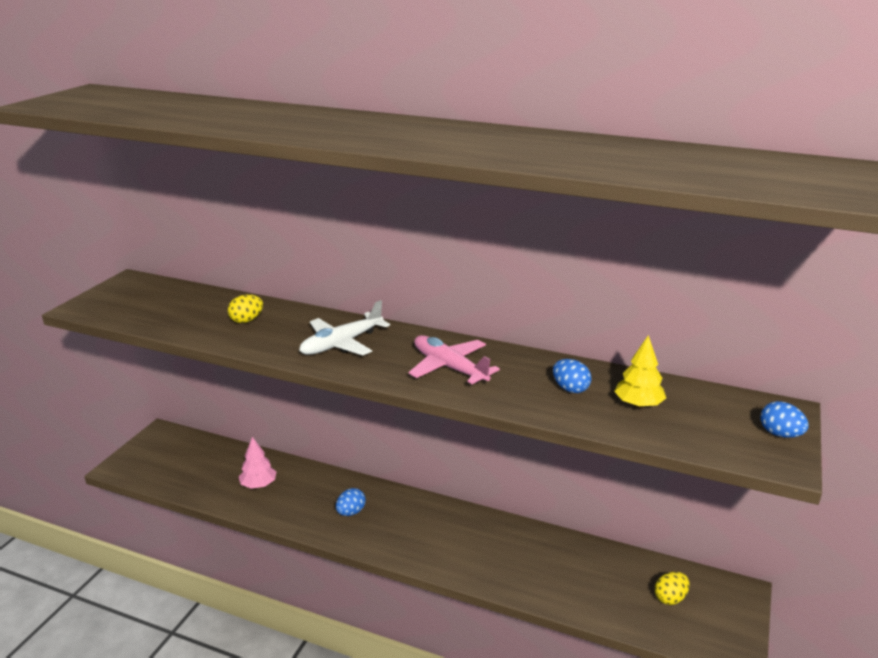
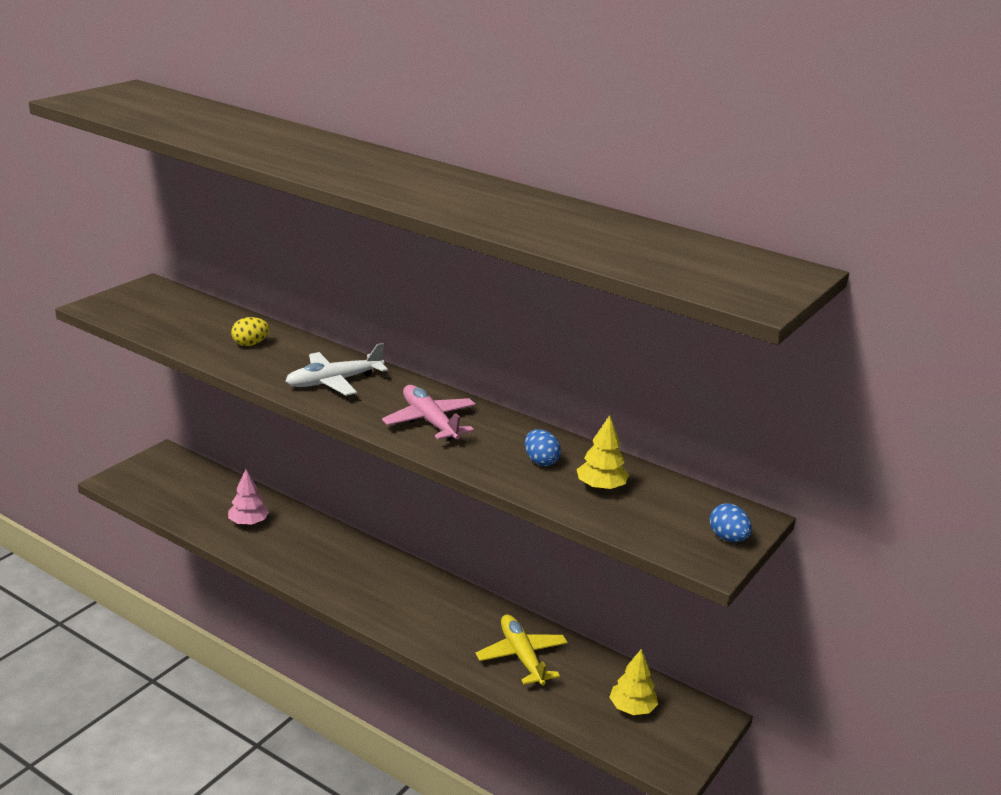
camera: 10 degrees right, 0 degrees up
blue egg [336,488,366,516] -> none
yellow egg [655,572,690,605] -> yellow tree [609,649,658,715]
none -> yellow plane [476,614,568,685]

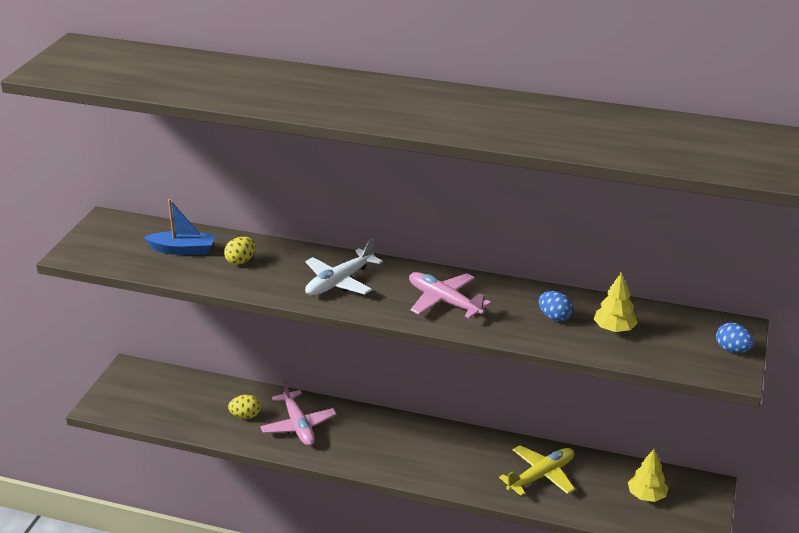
camera: 15 degrees left, 5 degrees up
pink tree [228,469,269,525] -> yellow egg [228,395,261,419]
yellow plane [476,614,568,685] -> yellow plane turned 90 degrees clockwise [499,445,575,496]
none -> blue boat [144,199,215,255]
none -> pink plane [260,380,336,446]

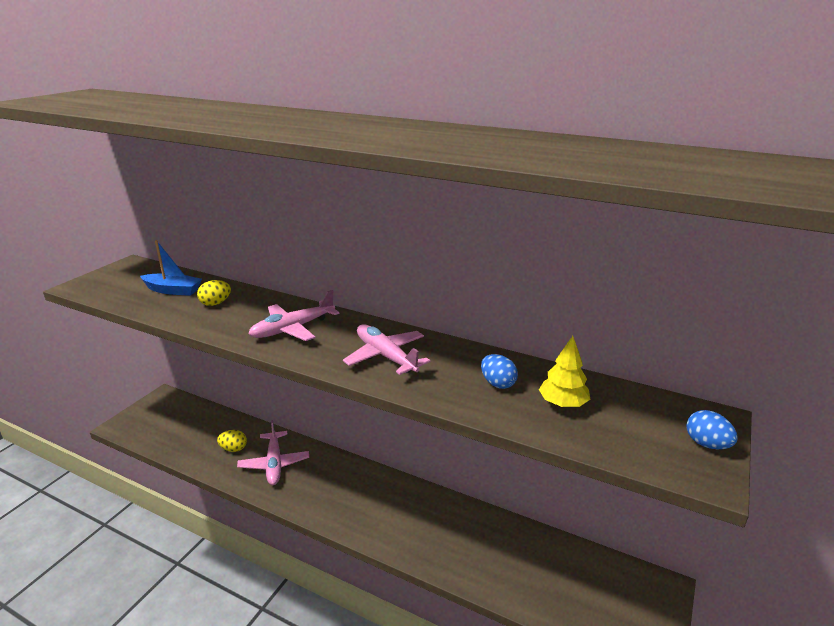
camera: 10 degrees right, 5 degrees down
white plane [305,238,383,296] -> pink plane [248,290,340,341]
yellow plane [499,445,575,496] -> none
yellow tree [628,449,669,502] -> none

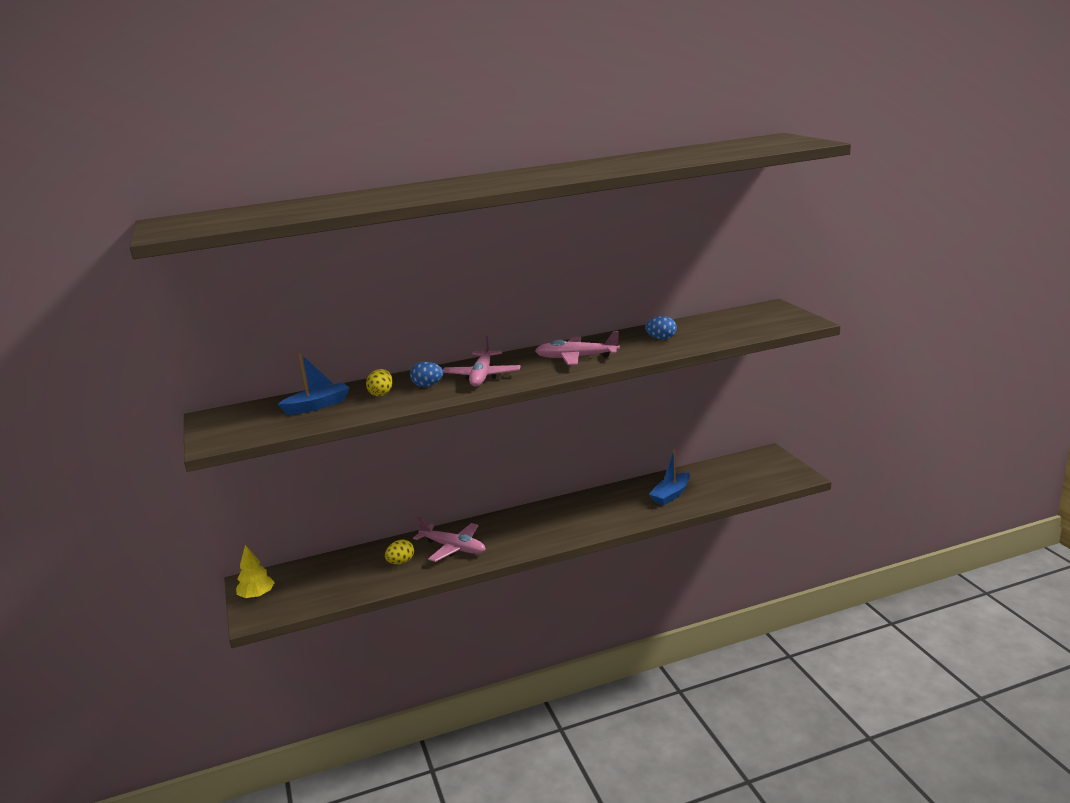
camera: 45 degrees left, 5 degrees down
yellow tree [539,336,590,407] -> yellow tree moved to [236,545,275,598]
blue egg [686,410,738,449] -> blue egg moved to [410,362,443,387]
none -> blue boat [649,449,690,506]

